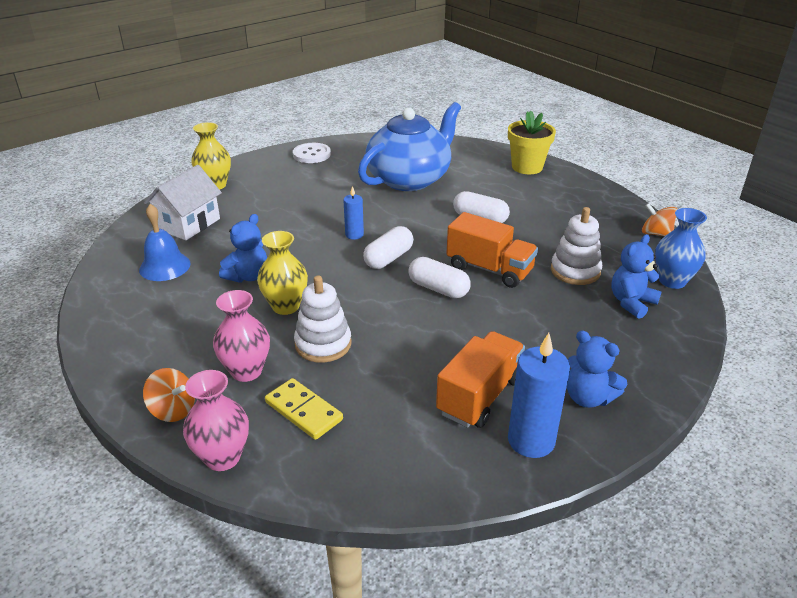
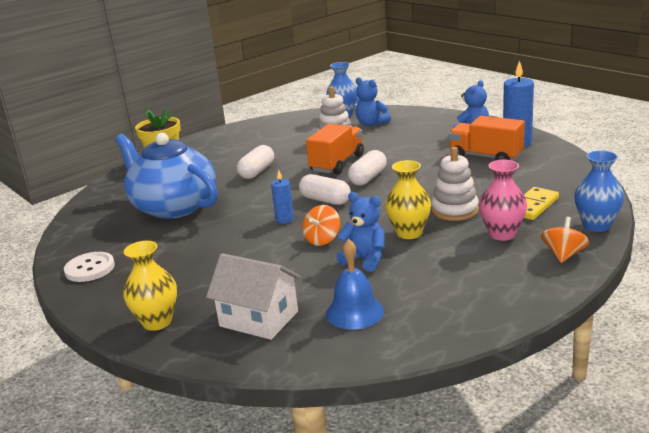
camera: 90 degrees left, 10 degrees down
pink vase [183,370,249,471] -> blue vase [574,150,624,232]
orange spinning top [642,203,677,236] -> orange spinning top moved to [302,205,340,246]

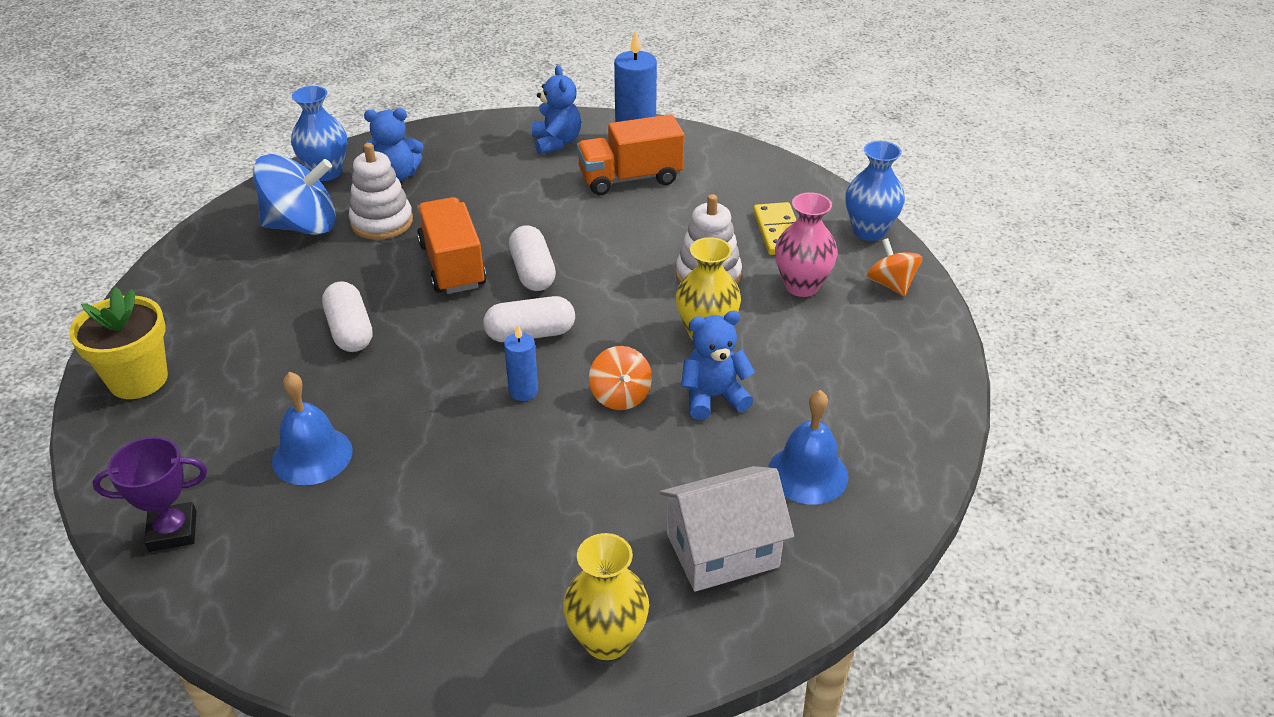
camera: 50 degrees left, 15 degrees up
white button [64,252,115,282] -> none
blue teapot [115,133,218,219] -> blue bell [272,372,353,485]
none -> purple trophy [93,437,207,552]
none -> blue spinning top [253,154,336,235]

